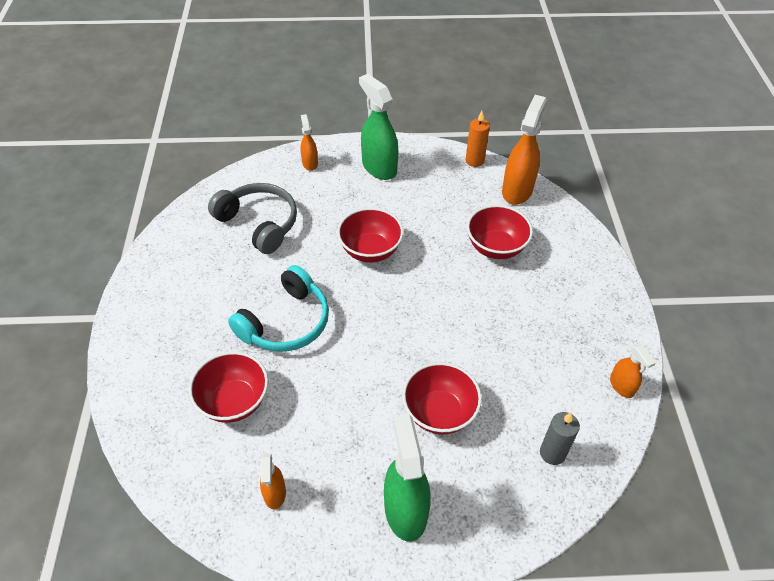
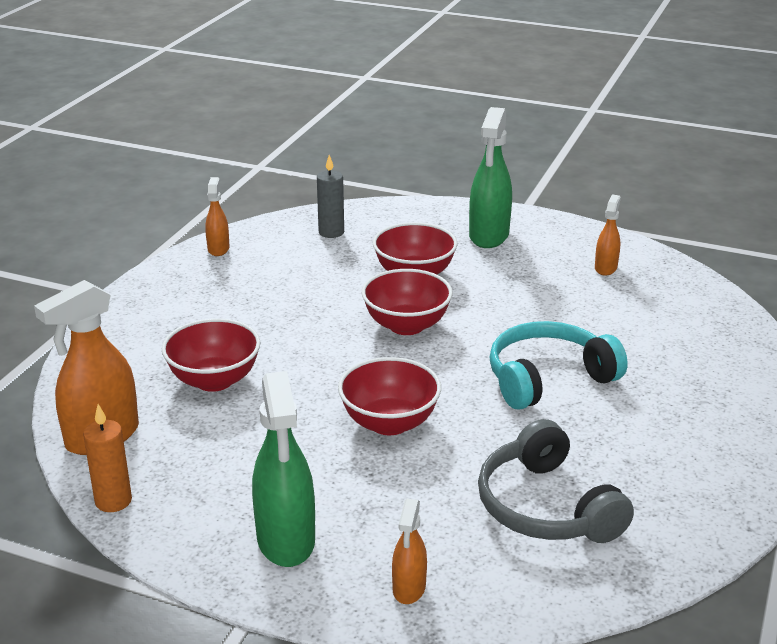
camera: 155 degrees left, 20 degrees down
red bowl [189,351,268,423] -> red bowl moved to [362,269,453,335]

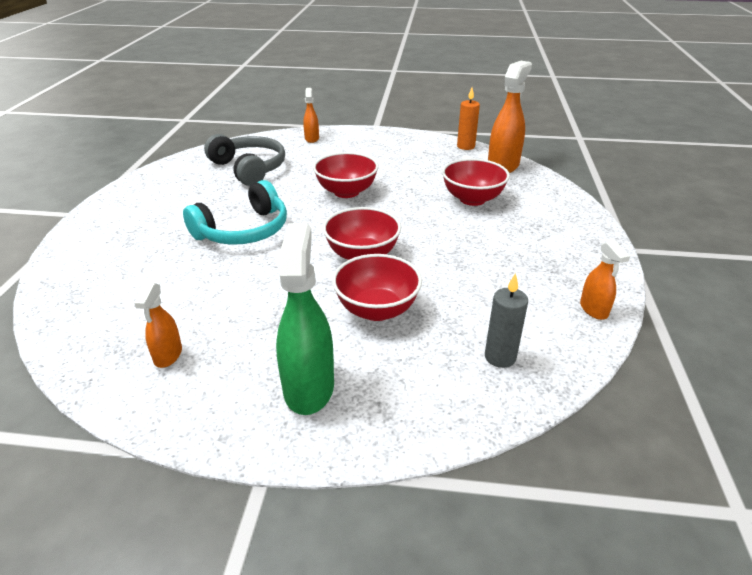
camera: 165 degrees right, 5 degrees up
green spray bottle [252,371,315,567] -> none

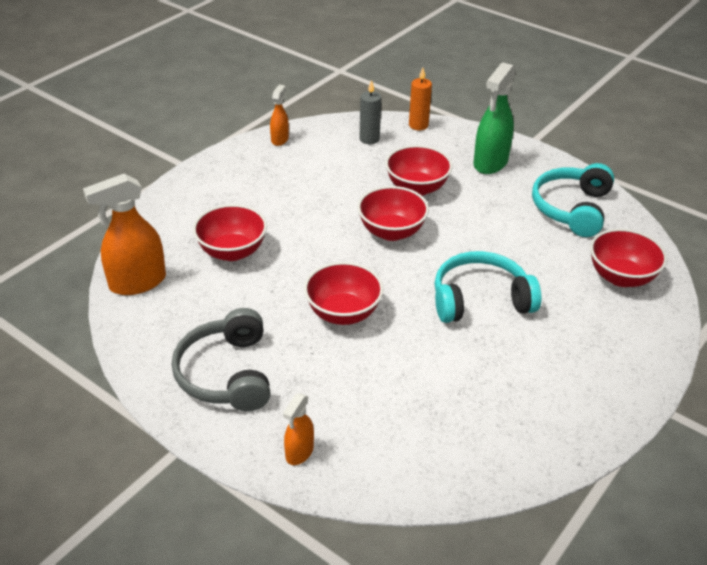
camera: 150 degrees left, 5 degrees up
orange spray bottle [134,283,182,368] -> turquoise headphones [532,163,614,237]
grey headphones [204,134,285,186] -> grey headphones moved to [172,308,271,411]
orange candle [457,88,480,150] -> orange candle moved to [409,68,432,130]
none -> red bowl [590,229,667,287]

